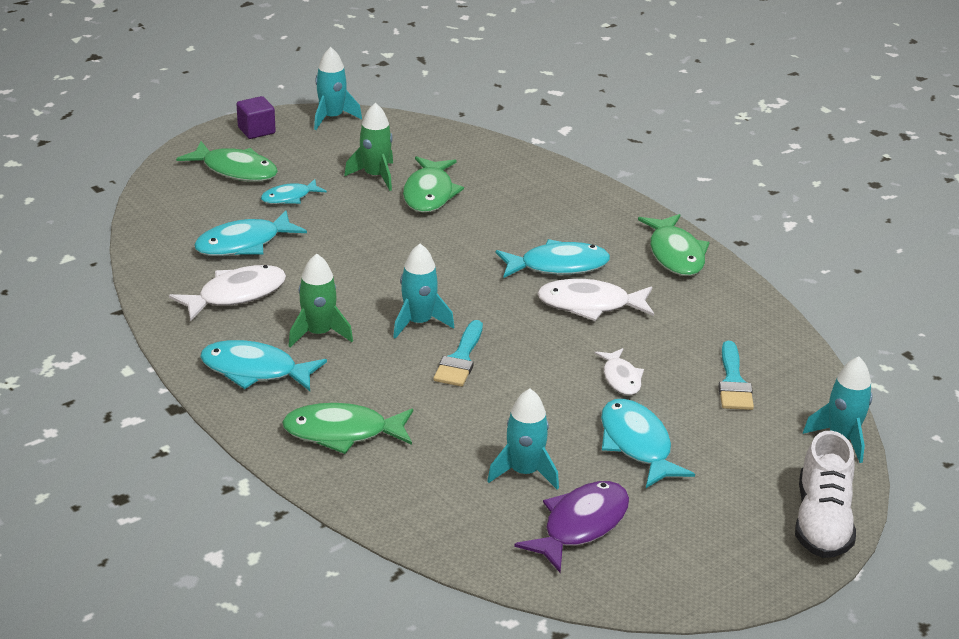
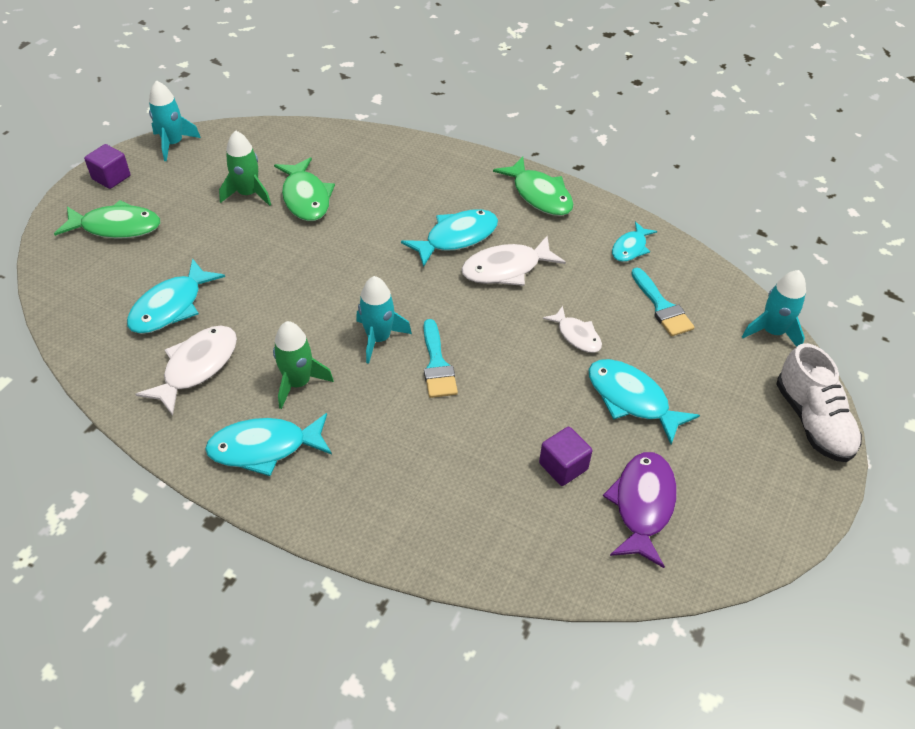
camera: 25 degrees left, 15 degrees up
turquoise fish [261,179,327,204] -> turquoise fish moved to [612,222,657,262]
green fish [282,403,413,454] -> none
turquoise rocket [487,389,559,490] -> purple cube [539,427,592,486]

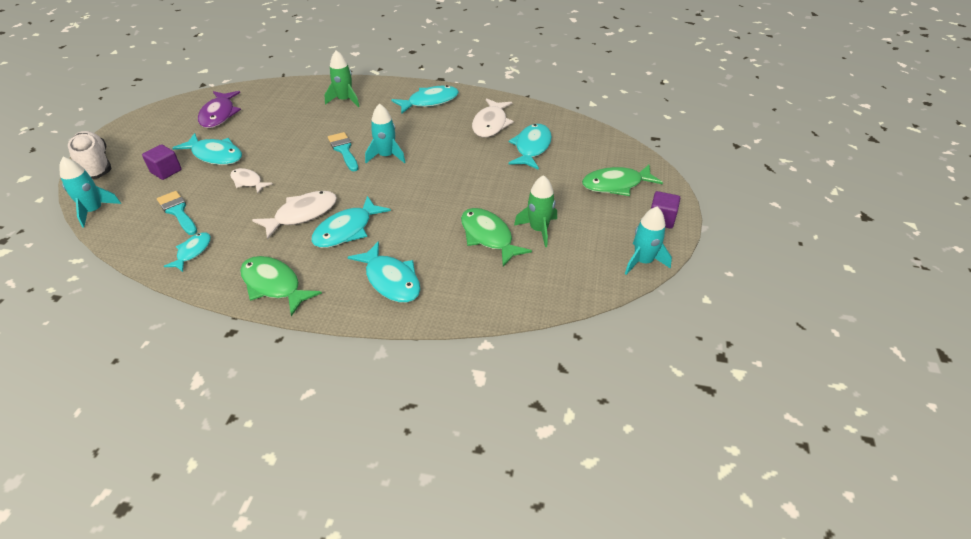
camera: 165 degrees right, 5 degrees down
green rocket [273,321,334,409] -> green rocket moved to [325,50,360,107]
purple cube [539,427,592,486] -> purple cube moved to [142,144,182,180]
none -> turquoise fish [348,241,421,303]

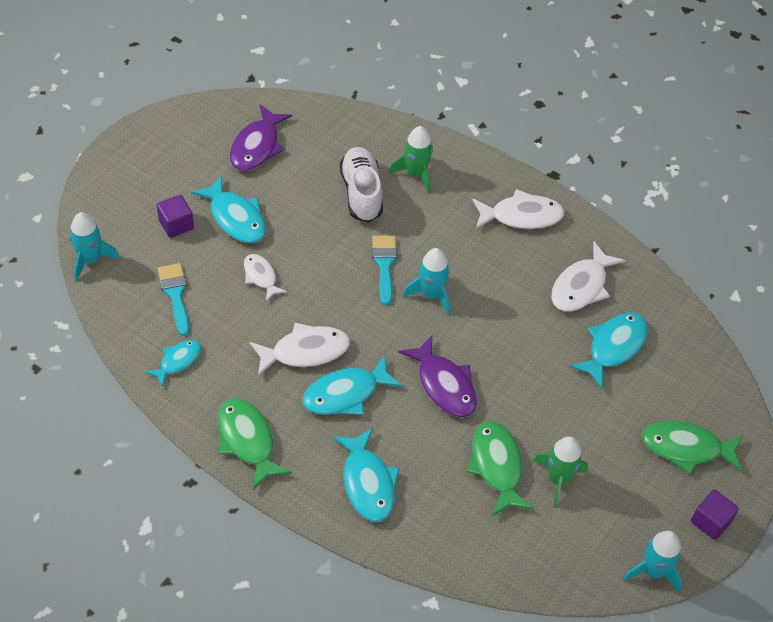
camera: 20 degrees right, 10 degrees up
white shoe [68,131,112,179] -> white shoe moved to [340,147,383,222]
turquoise fish [391,85,459,114] -> white fish [472,189,565,229]
none -> purple fish [399,335,477,417]

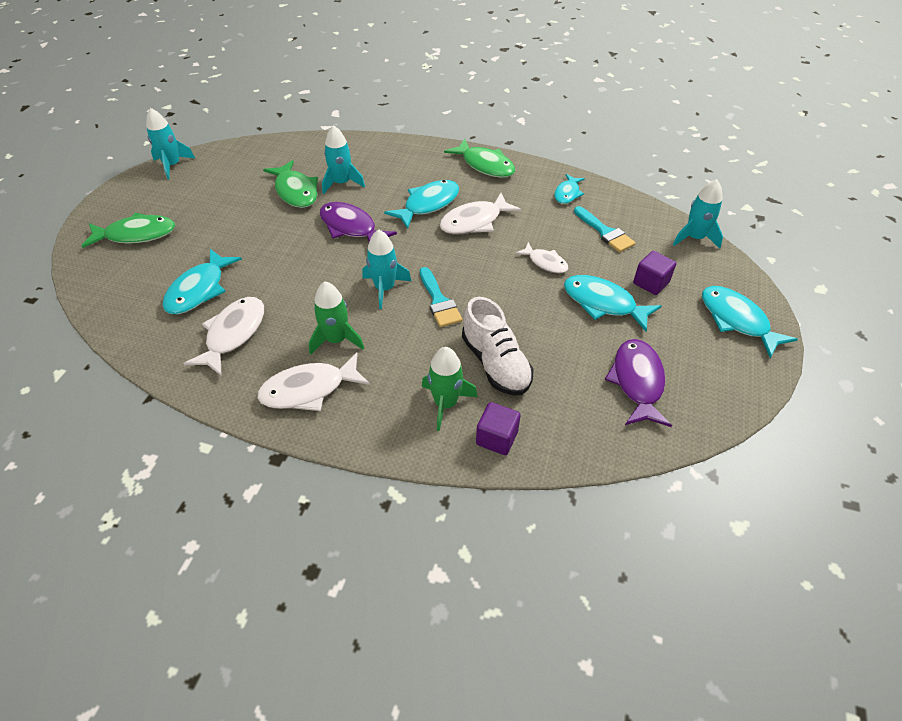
camera: 165 degrees right, 5 degrees down
turquoise fish [333,428,400,522] -> turquoise fish moved to [702,286,798,358]
green rocket [534,436,588,507] -> green rocket moved to [309,281,364,355]
purple cube [691,490,739,540] -> purple cube moved to [476,402,521,455]
none -> turquoise rocket [322,125,365,194]

